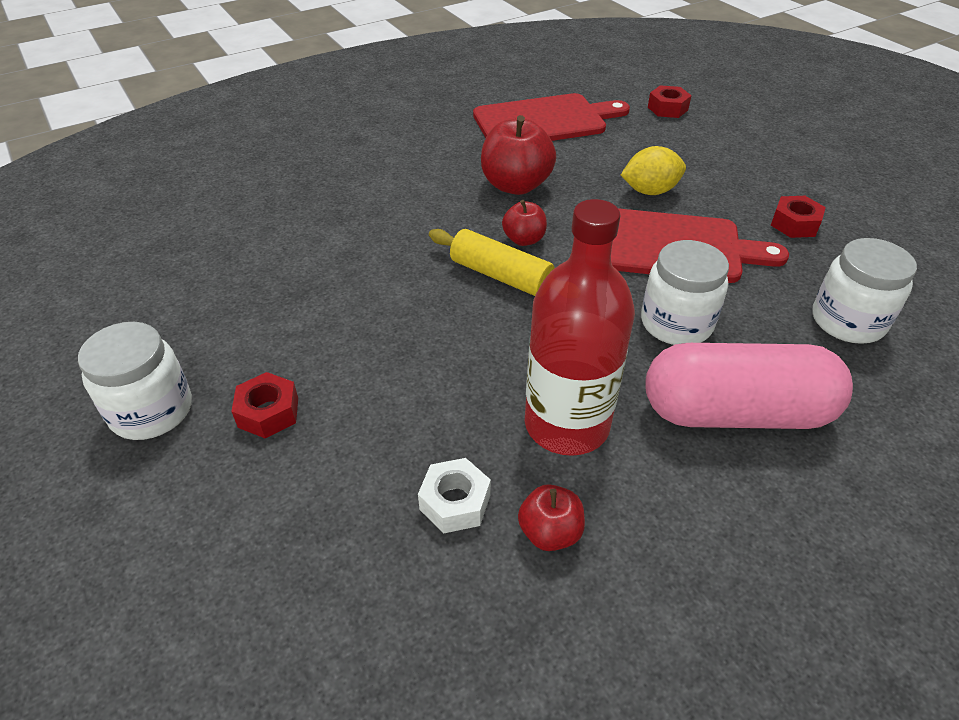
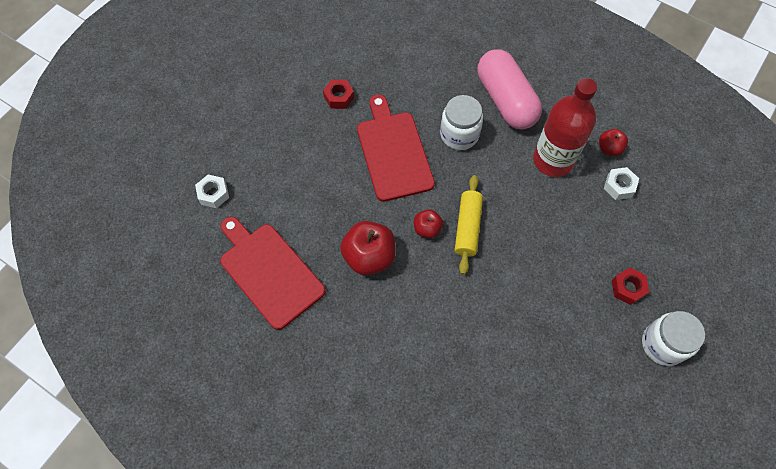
camera: 115 degrees left, 20 degrees up
yellow lemon [621,146,686,195] -> none
red nut [648,85,692,118] -> white nut [195,175,229,208]
white jar [812,238,917,344] -> none

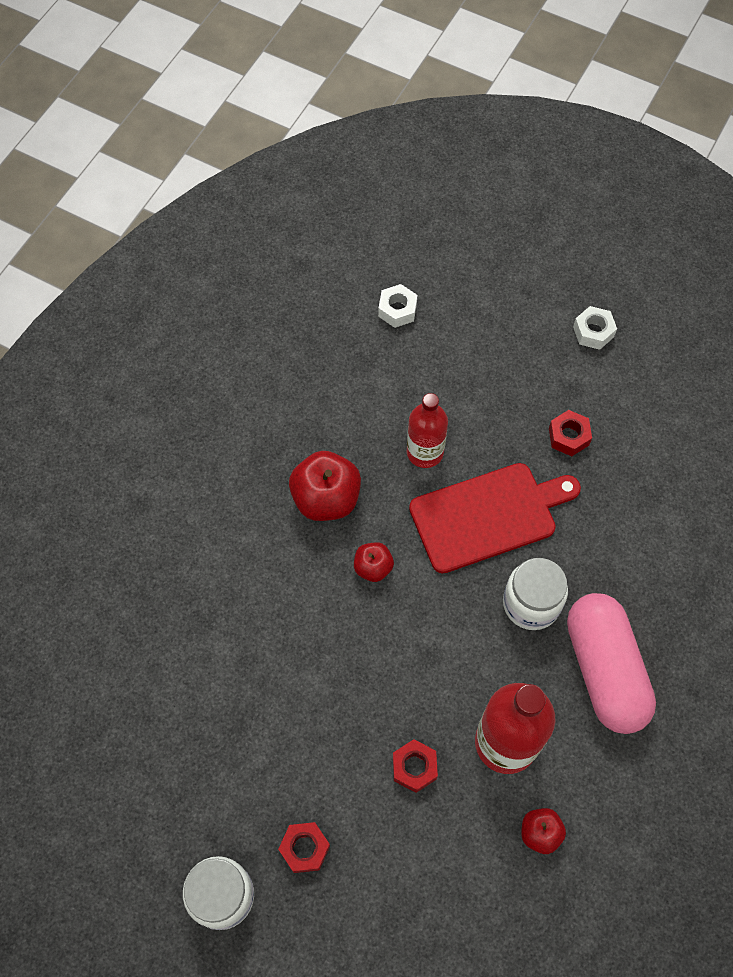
camera: 85 degrees right, 0 degrees up
red cutting board [220,217,325,330] -> none
yellow rolling pin [455,175,483,275] -> none
pink capsule [478,49,542,129] -> pink capsule turned 75 degrees counterclockwise [567,593,656,734]
white nut [604,167,639,200] -> white nut moved to [573,306,617,350]
none -> red nut [393,739,438,793]
none -> red bottle [407,393,448,468]

